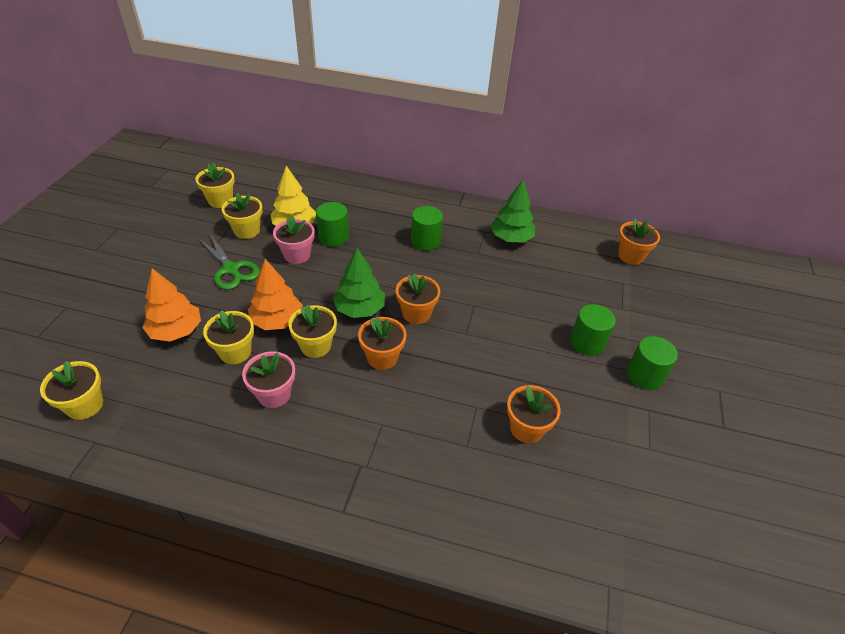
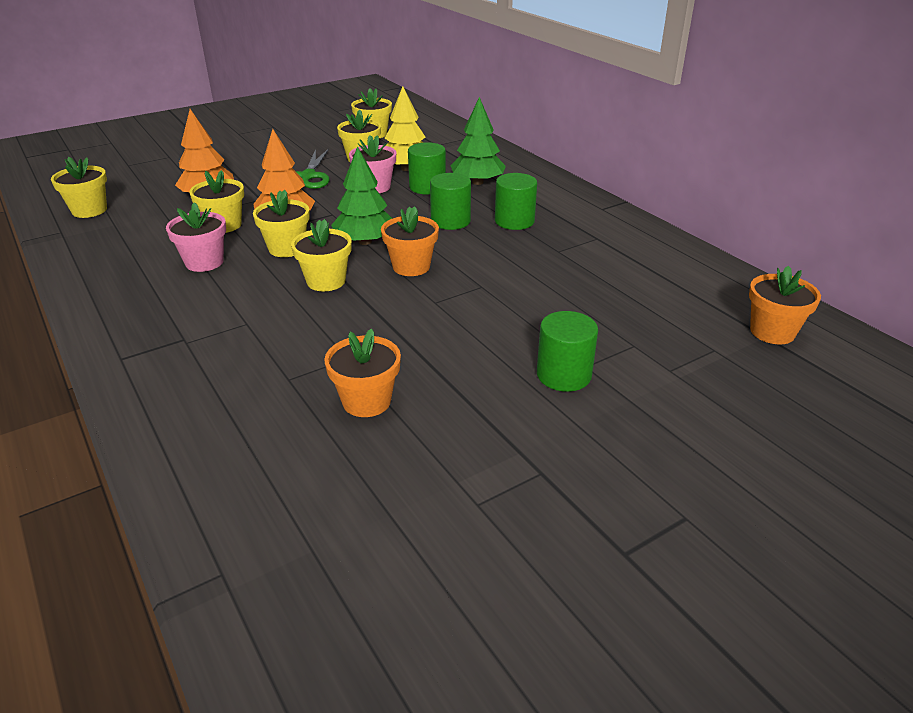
camera: 45 degrees right, 10 degrees down
orange flower pot [358,317,406,370] -> yellow flower pot [291,219,351,291]
green tree [490,180,535,243] -> green tree moved to [451,97,506,185]
green cylinder [627,336,678,390] -> green cylinder moved to [430,173,471,230]

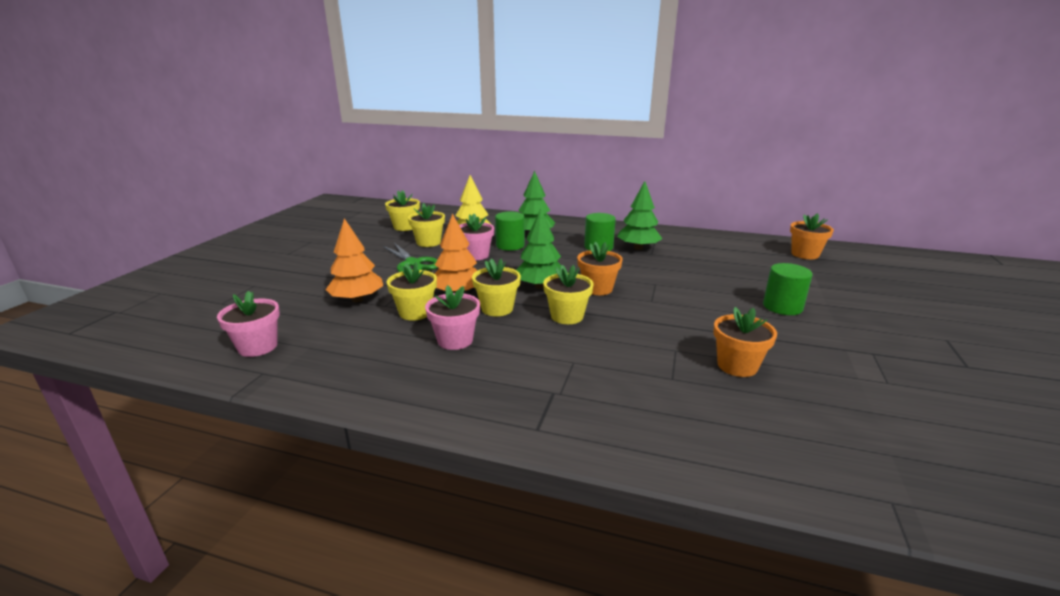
camera: 40 degrees left, 10 degrees down
yellow flower pot [51,157,107,218] -> pink flower pot [217,291,280,357]
green cylinder [430,173,471,230] -> none
none -> green tree [617,181,662,250]

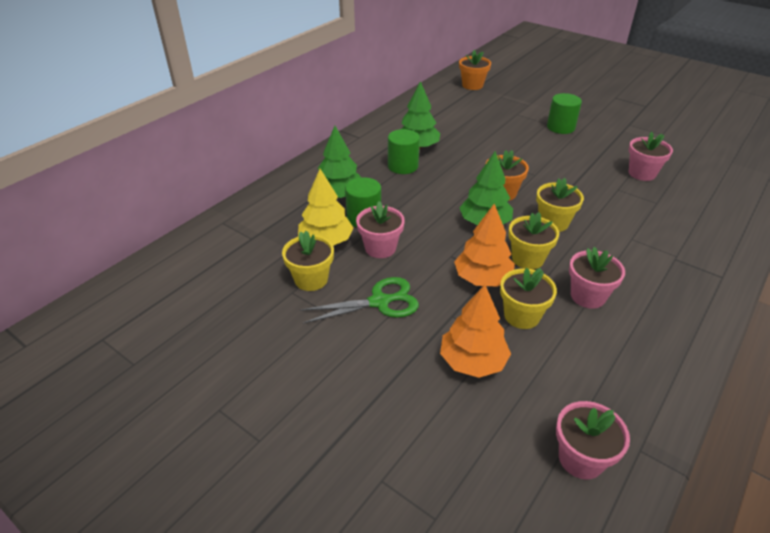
camera: 70 degrees left, 15 degrees up
yellow flower pot [385,190,420,231] -> none
orange flower pot [714,307,777,377] -> pink flower pot [629,132,673,181]

